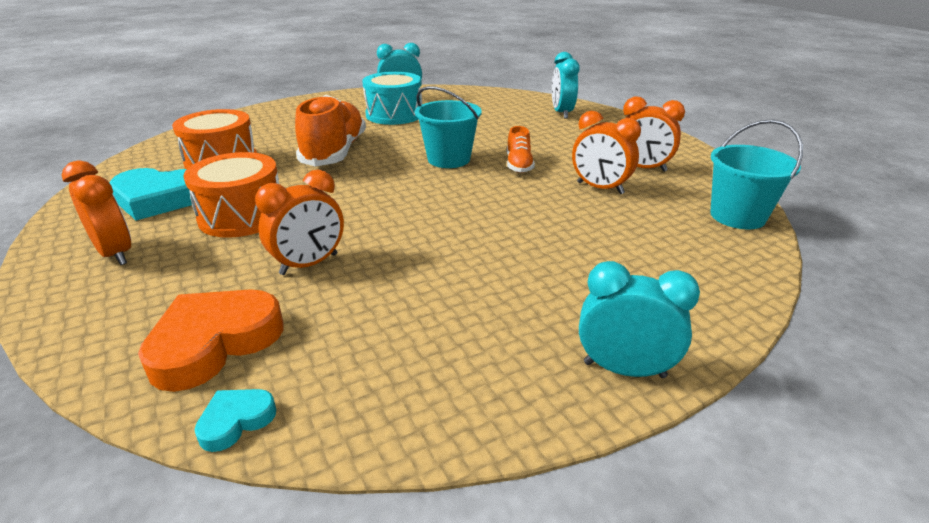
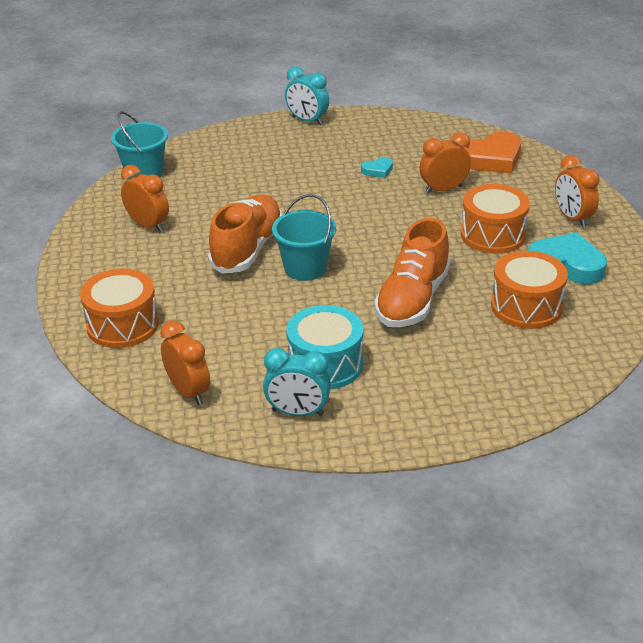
camera: 160 degrees left, 5 degrees up
turquoise heart [194,389,276,452] -> turquoise heart moved to [361,157,393,178]
orange shoe [507,126,535,173] -> orange shoe [208,194,282,274], size x2.01
turquoise clock [552,52,580,119] -> orange drum [80,269,159,348]
orange clock [572,111,641,194] -> orange clock moved to [160,320,210,405]

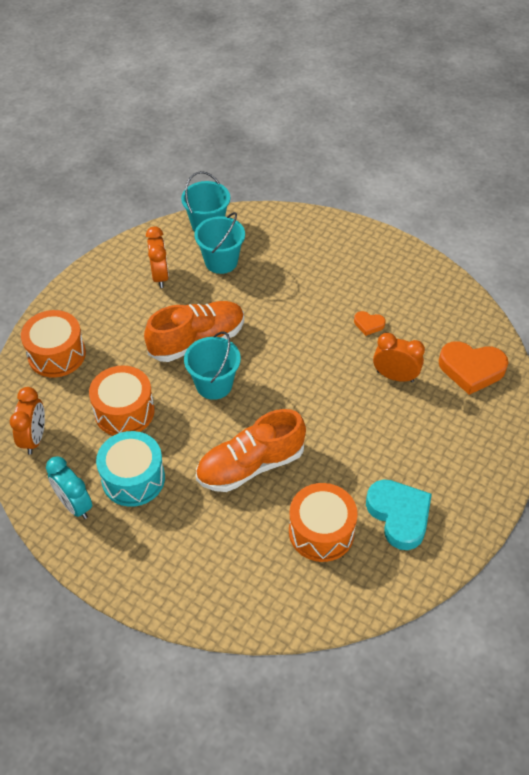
camera: 40 degrees right, 15 degrees up
turquoise clock [285,66,329,125] -> none
turquoise heart [361,157,393,178] -> orange heart [354,311,385,336]
orange drum [461,184,530,254] -> orange drum moved to [89,365,155,436]
orange clock [555,155,600,228] -> none
none -> turquoise bucket [195,212,245,274]

